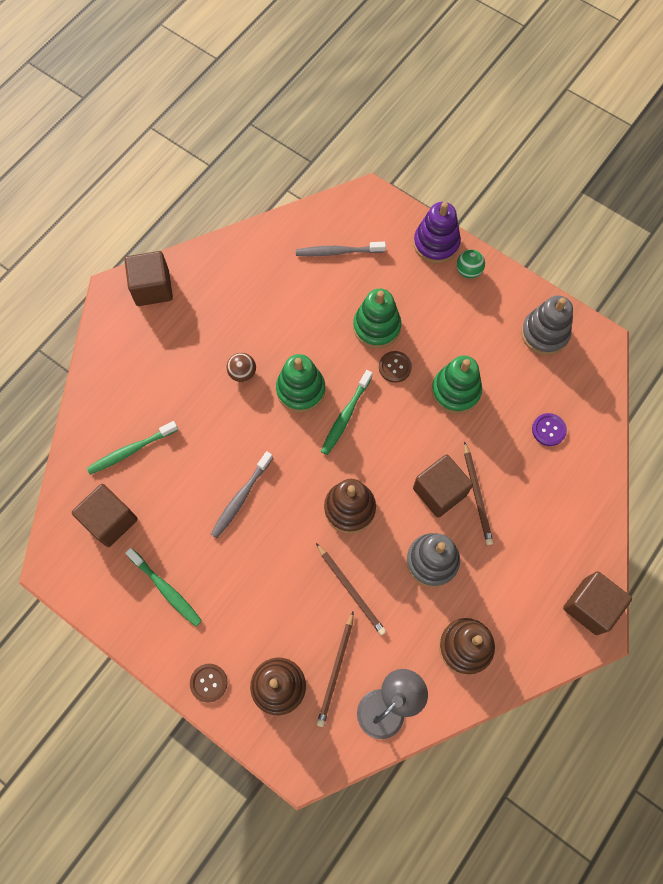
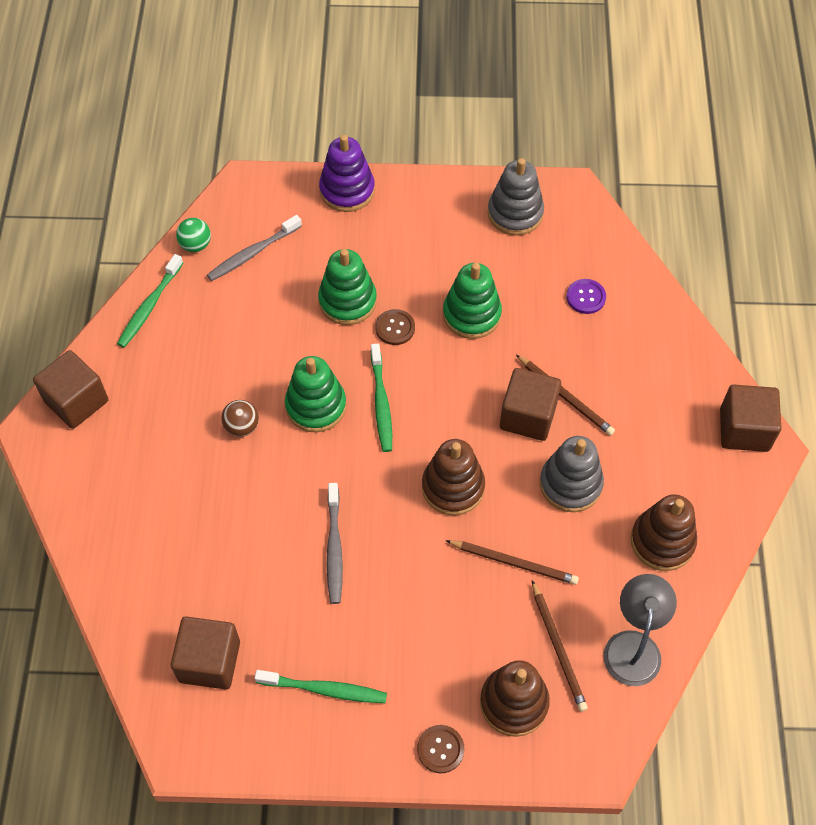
camera: 35 degrees left, 10 degrees down
green toothbrush [87,421,178,475] -> green toothbrush moved to [117,254,183,348]
green ball [457,250,485,279] -> green ball moved to [176,218,211,252]

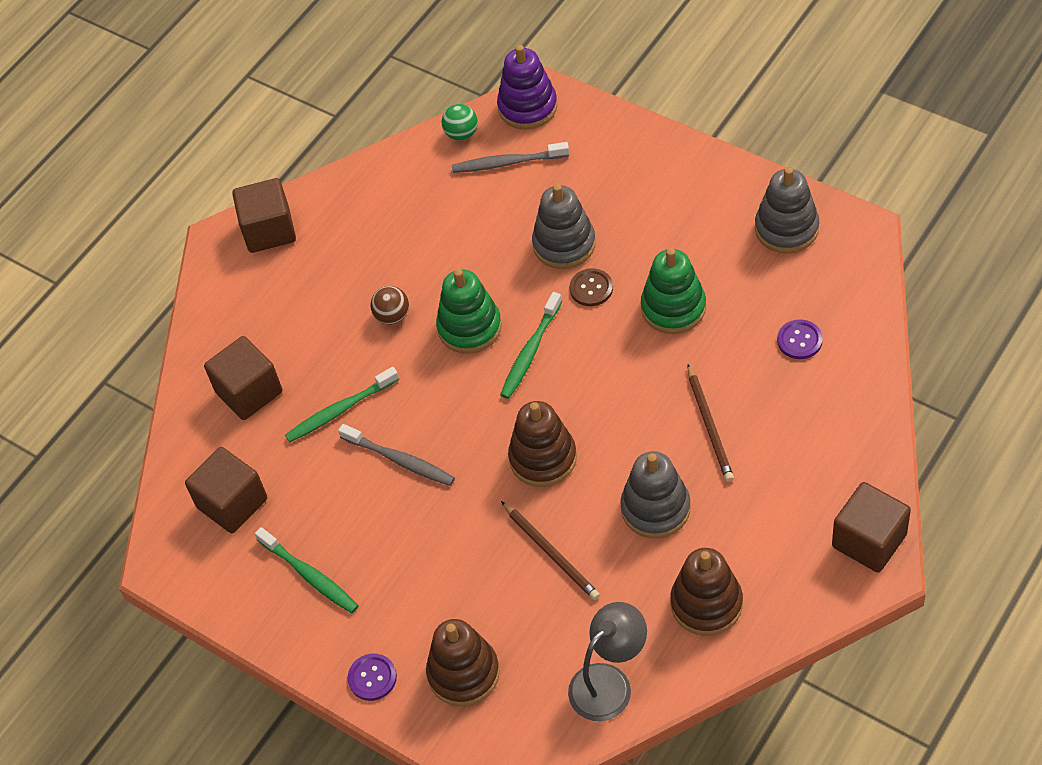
camera: 40 degrees right, 5 degrees down
green toothbrush [117,254,183,348] -> green toothbrush moved to [285,367,399,442]
green stacking toy [318,249,377,325] -> grey stacking toy [532,184,596,269]
purple stacking toy [319,135,375,212] -> purple stacking toy moved to [497,45,558,130]
grey toothbrush [327,483,343,604] -> grey toothbrush turned 90 degrees counterclockwise [338,424,455,486]
brown button [417,725,465,773] -> purple button [348,653,397,701]
brown cube [500,368,561,441] -> brown cube moved to [204,336,282,420]
brown pencil [532,580,588,712] -> none

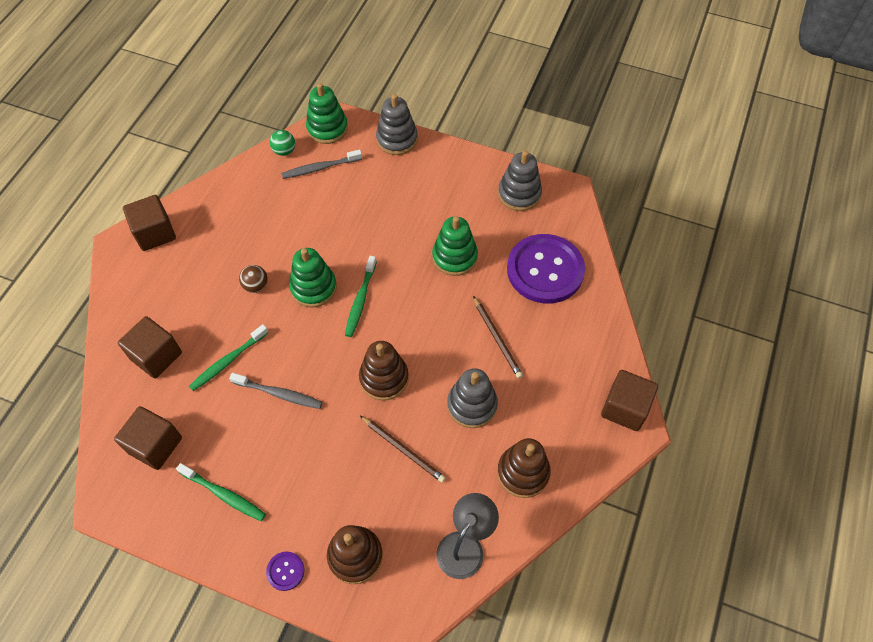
camera: 20 degrees left, 5 degrees up
purple stacking toy [497,45,558,130] -> green stacking toy [306,83,348,144]
grey stacking toy [532,184,596,269] -> grey stacking toy moved to [376,94,418,155]
brown button [569,268,613,306] -> none
purple button [777,320,823,359] -> purple button [507,234,585,304], size x2.49

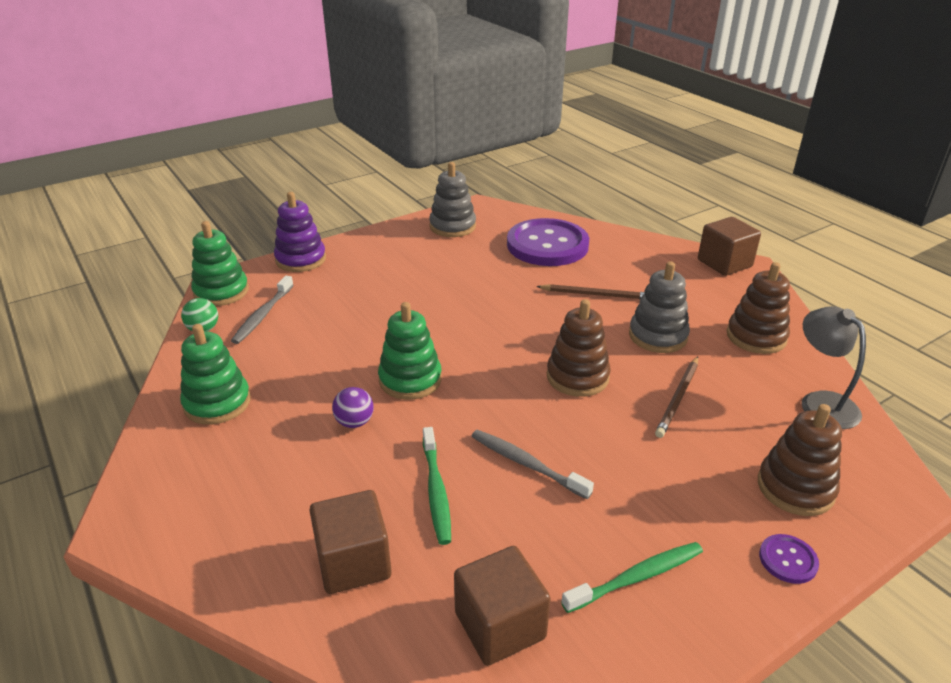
camera: 55 degrees left, 25 degrees down
brown cube [123,195,176,251] -> none
grey toothbrush [229,373,323,409] -> grey toothbrush turned 105 degrees counterclockwise [471,430,594,499]
brown ball [239,265,268,293] -> purple ball [332,387,373,428]
green toothbrush [345,256,377,337] -> none
brown pencil [360,416,446,482] -> brown pencil turned 135 degrees clockwise [655,357,698,438]
grey stacking toy [376,94,418,155] -> purple stacking toy [274,192,326,272]
green stacking toy [432,216,478,276] -> green stacking toy moved to [180,324,251,425]

